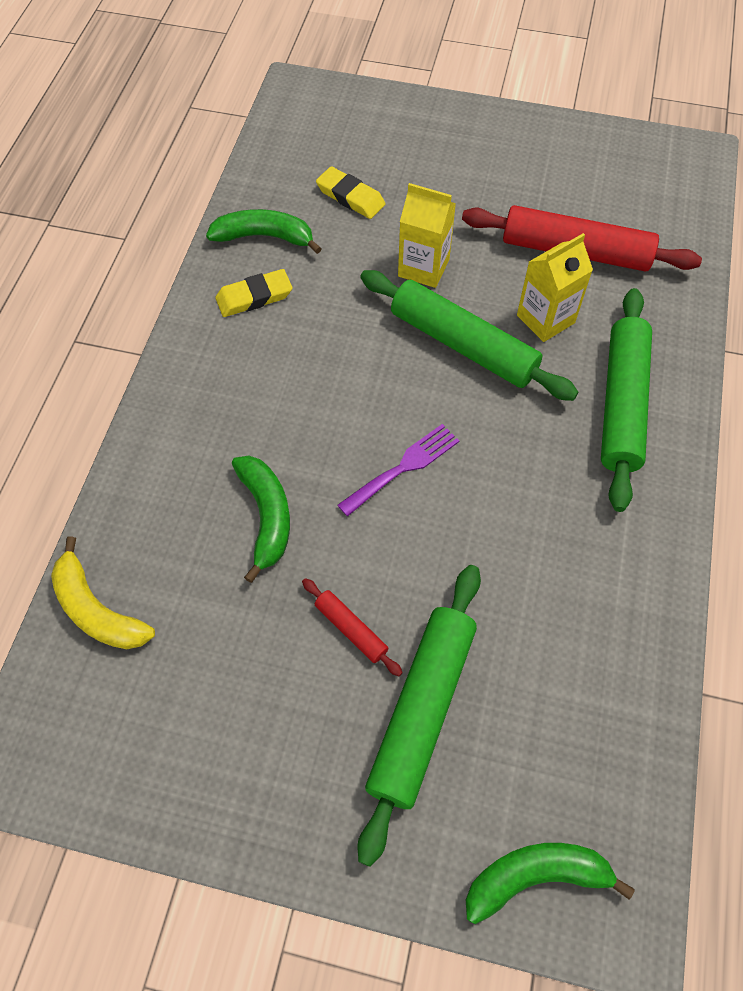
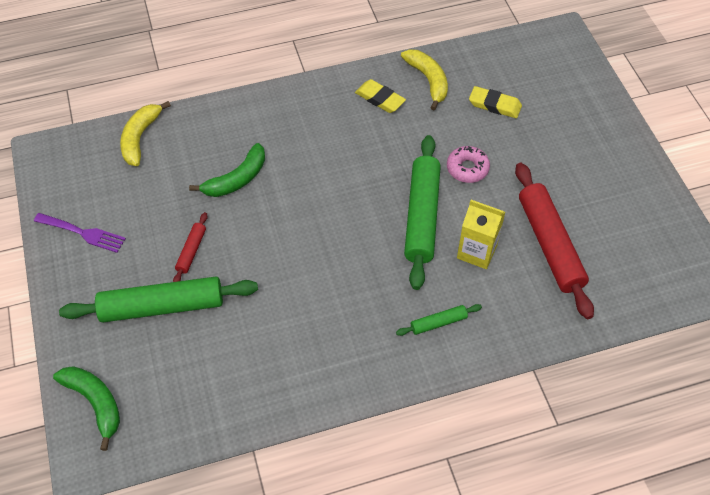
camera: 60 degrees right, 5 degrees down
green banana [206,209,322,254] -> yellow banana [401,49,448,110]
yellow eraser [316,166,385,219] -> yellow eraser turned 75 degrees counterclockwise [469,86,522,118]
purple fork [337,424,459,517] -> purple fork moved to [34,213,126,253]
yellow carton [398,183,456,288] -> pink donut [447,146,490,183]
green rolling pin [601,288,652,512] -> green rolling pin [396,304,482,336], size x0.46

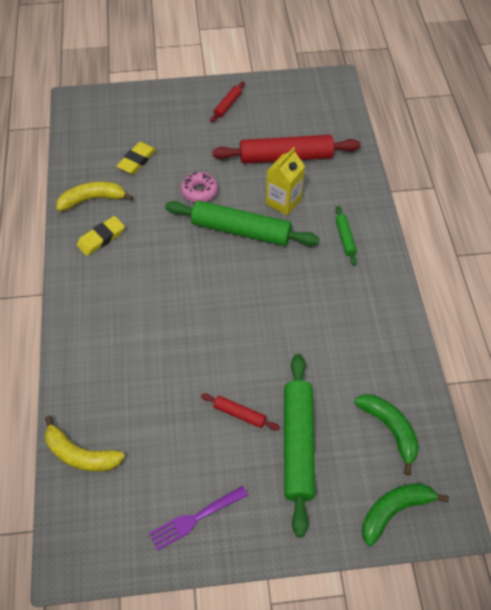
camera: 80 degrees left, 0 degrees up
purple fork [34,213,126,253] -> purple fork turned 150 degrees counterclockwise [149,486,248,551]
green banana [189,143,265,197] -> green banana moved to [354,394,419,475]
none -> red rolling pin [210,81,245,123]

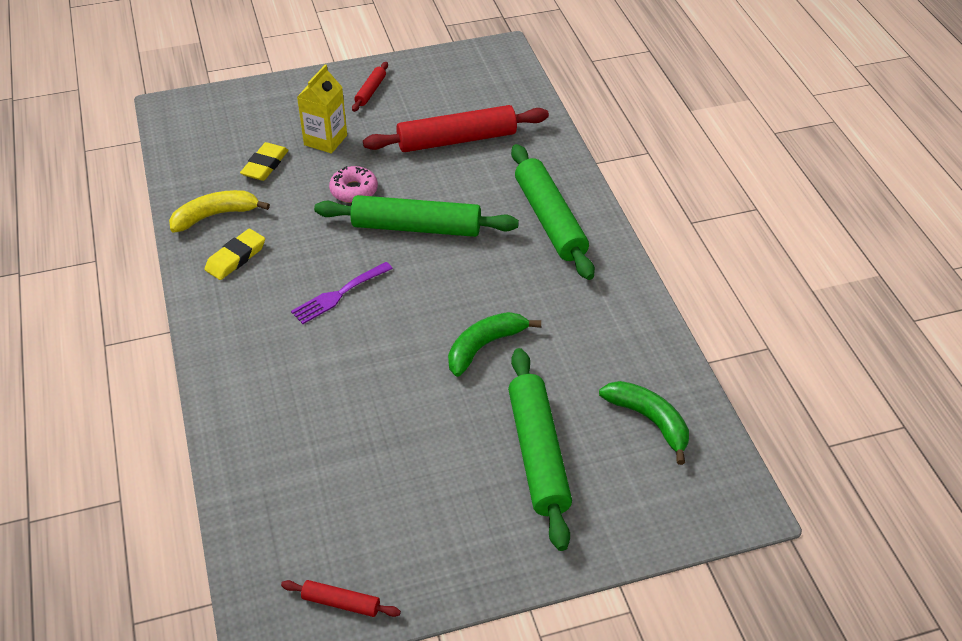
camera: 10 degrees left, 10 degrees down
yellow banana [45,416,125,472] -> none
purple fork [149,486,248,551] -> purple fork moved to [291,262,393,324]
red rolling pin [201,393,280,430] -> red rolling pin moved to [281,580,401,617]
yellow carton [266,147,305,216] -> yellow carton moved to [297,64,347,153]
green rolling pin [335,206,357,265] -> green rolling pin [511,144,595,280], size x2.16
green banana [362,483,449,546] -> green banana moved to [448,312,541,377]

